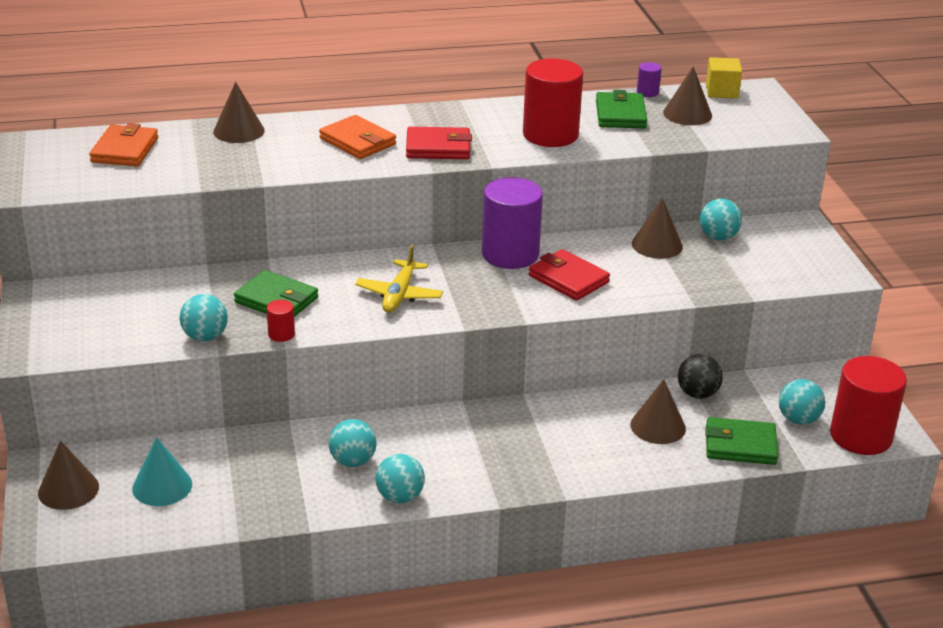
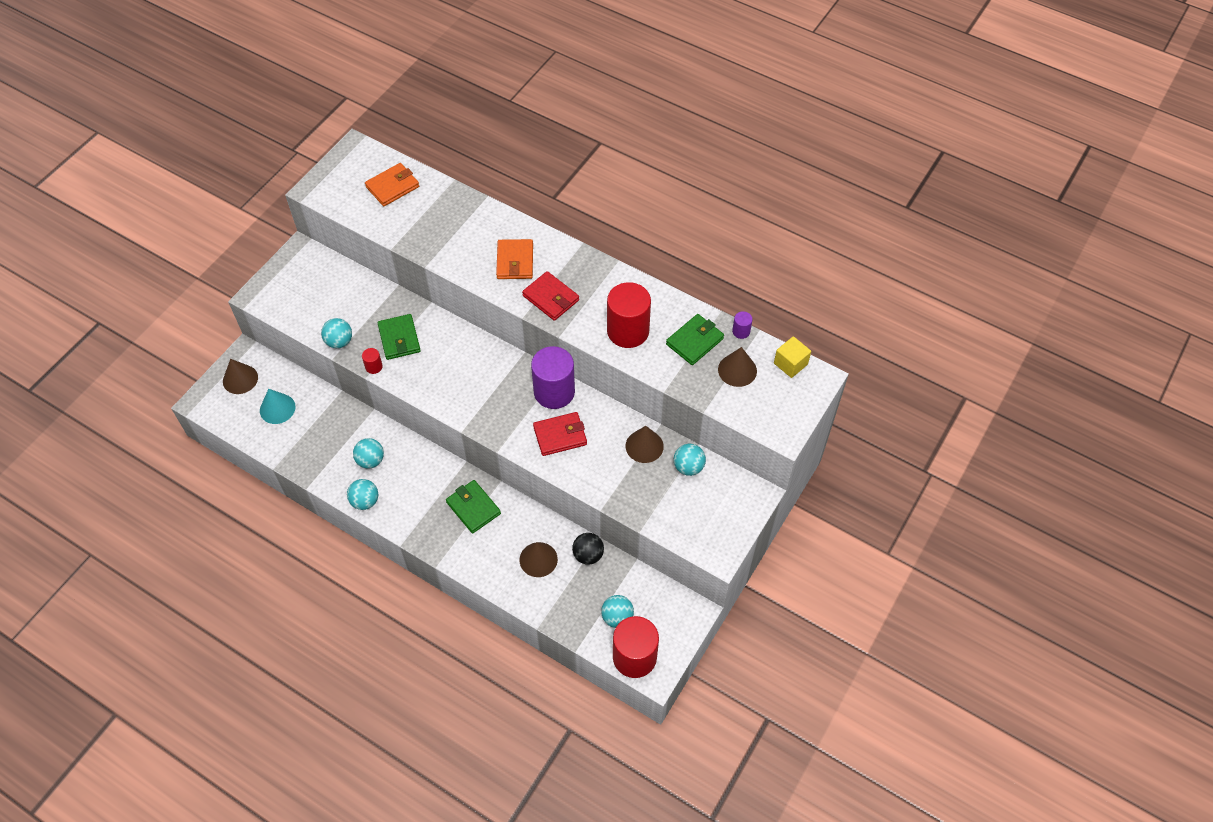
camera: 45 degrees right, 25 degrees up
brown cone [213,82,265,143] -> none
yellow plane [355,245,443,313] -> none
red wallet [529,249,610,301] -> red wallet turned 75 degrees clockwise [533,412,587,456]
green wallet [705,417,778,465] -> green wallet moved to [446,480,501,534]

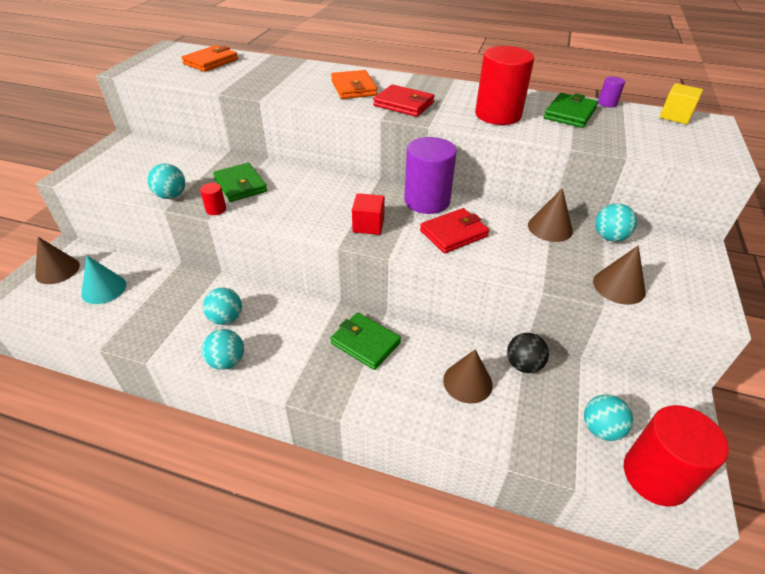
camera: 15 degrees left, 15 degrees down
brown cone [718,347,757,387] -> brown cone moved to [593,245,645,305]
none -> red cube [352,193,385,235]

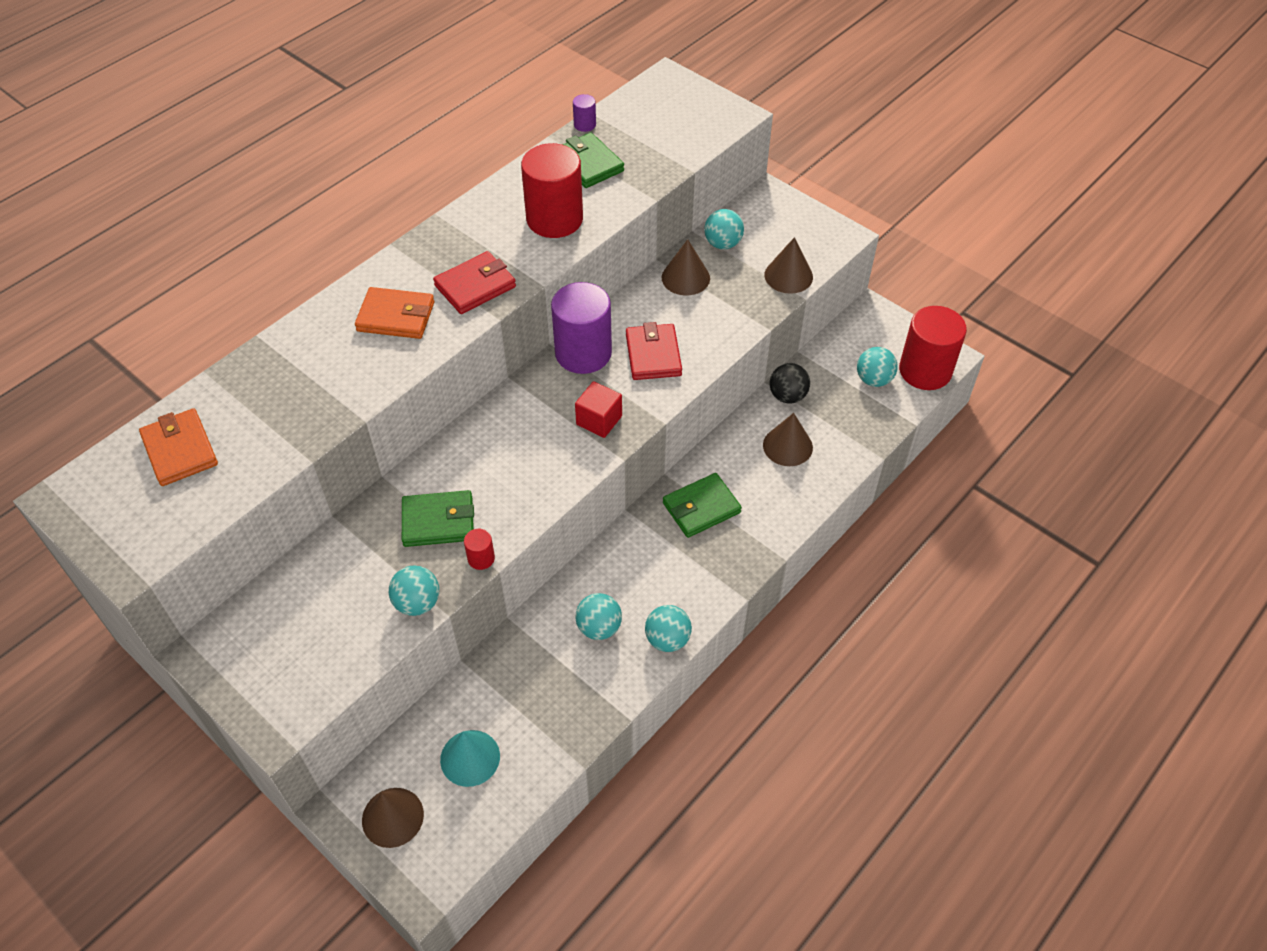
camera: 65 degrees left, 10 degrees up
yellow cube [660,83,703,124] -> none

